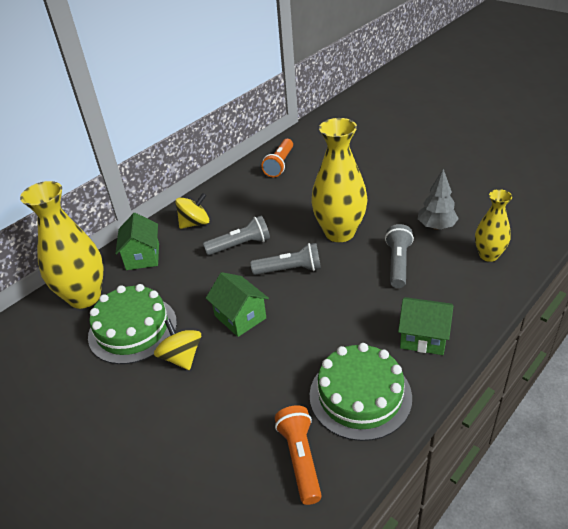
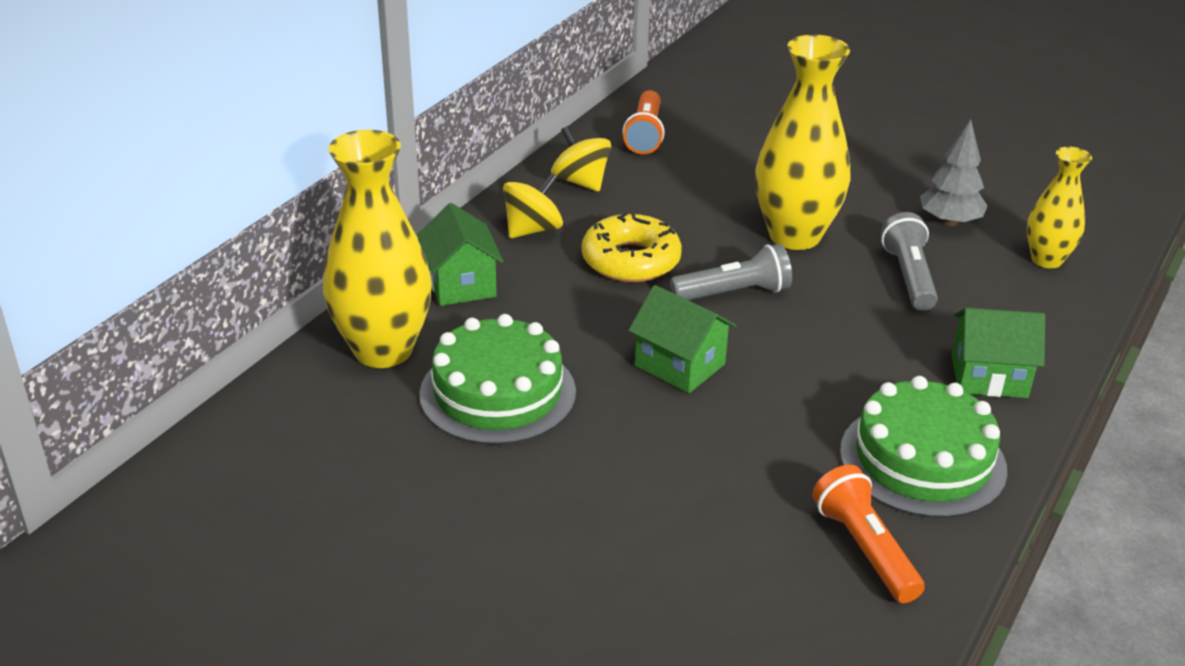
camera: 15 degrees left, 5 degrees down
yellow spinning top [154,319,201,370] -> yellow spinning top moved to [551,126,611,192]
grey flashlight [203,216,270,255] -> yellow donut [582,212,682,282]

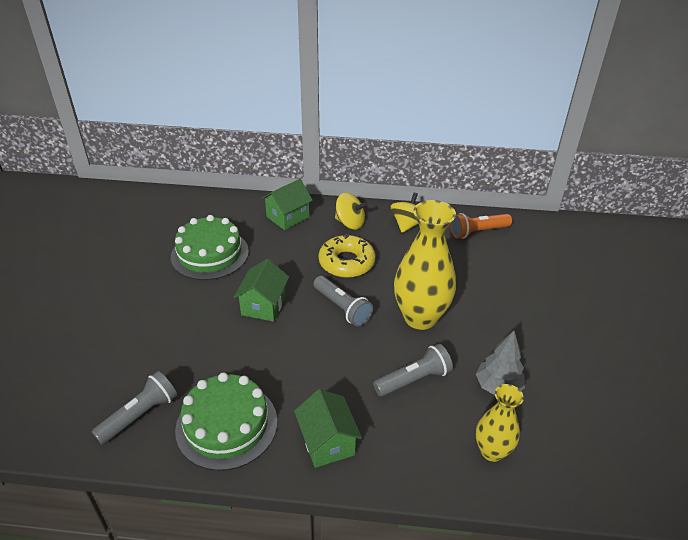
camera: 65 degrees right, 5 degrees up
yellow vase [323,130,432,368] -> none
orange flashlight [812,465,925,603] -> grey flashlight [92,371,177,445]

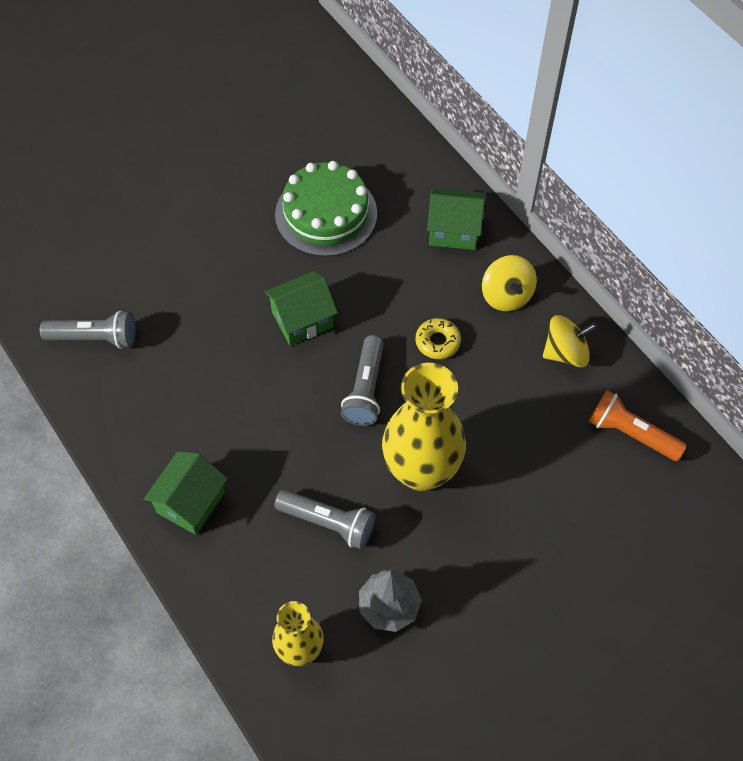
camera: 50 degrees right, 20 degrees up
green cake [175,372,277,471] -> none
yellow donut [319,234,376,278] -> yellow donut [415,318,461,359], size x0.57

